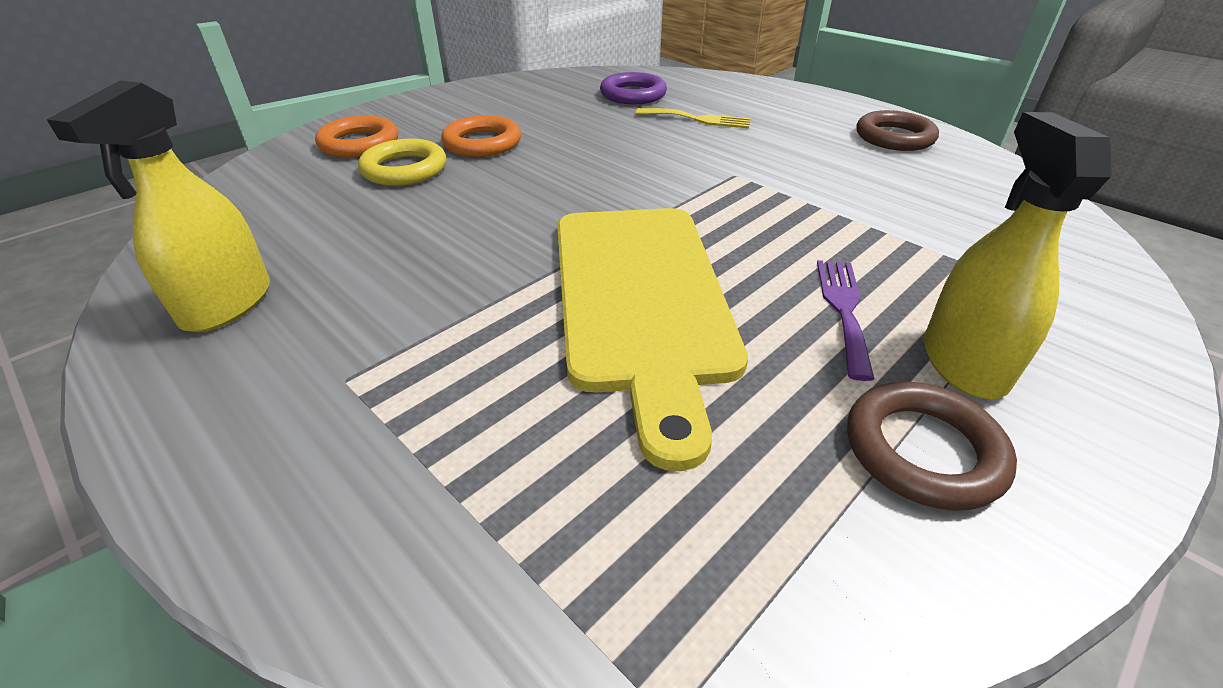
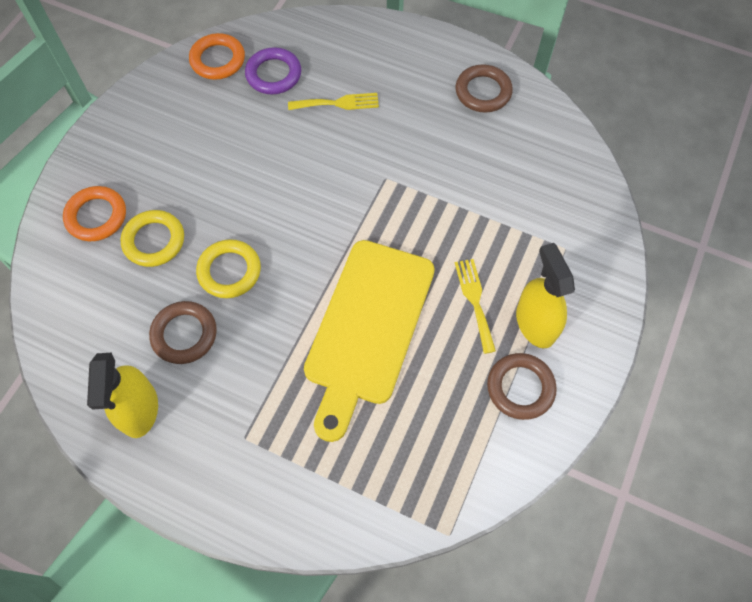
camera: 20 degrees left, 25 degrees up
orange ring [441,115,521,157] -> orange ring moved to [189,33,245,80]
yellow cutting board [557,208,748,471] -> yellow cutting board turned 45 degrees clockwise [304,240,435,442]
purple fork [817,260,874,381] -> yellow fork [455,259,496,354]
none -> brown ring [149,301,217,364]
none -> yellow ring [196,239,261,298]

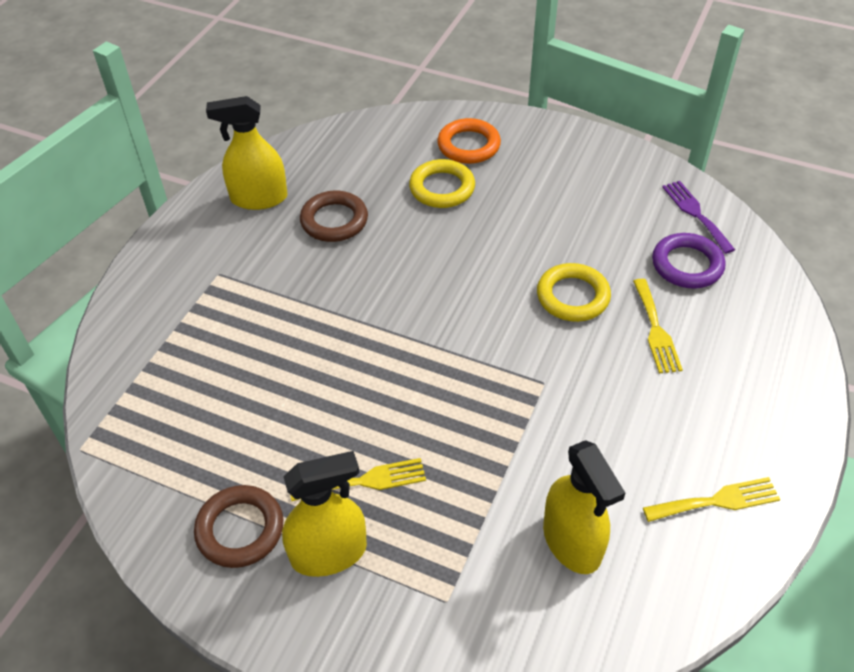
camera: 90 degrees right, 15 degrees down
orange ring [189,33,245,80] -> purple fork [662,181,735,254]
yellow ring [196,239,261,298] -> yellow ring moved to [537,263,611,322]
yellow cutting board [304,240,435,442] -> none
brown ring [456,64,513,112] -> yellow fork [643,477,780,522]
none -> yellow spray bottle [543,440,625,574]

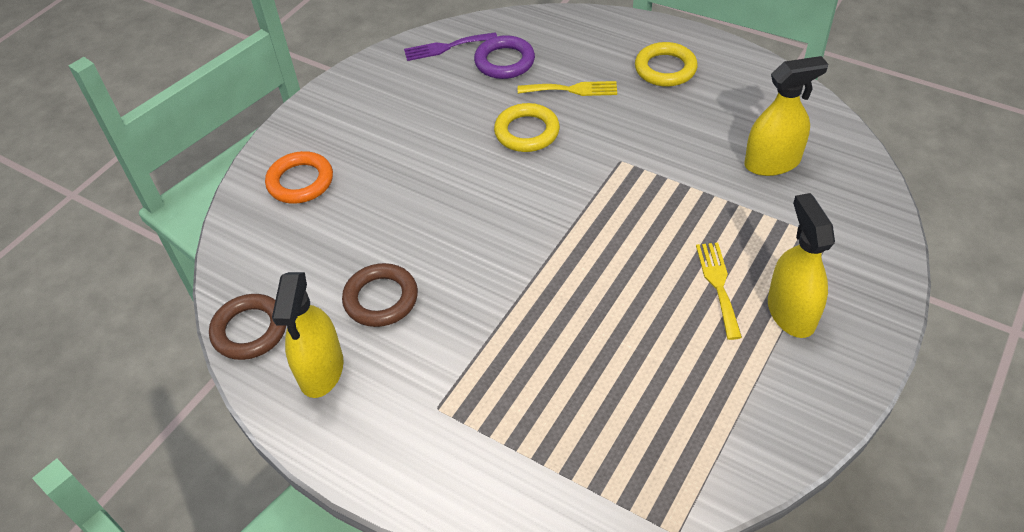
camera: 80 degrees left, 0 degrees up
brown ring [194,485,284,568] -> brown ring moved to [209,294,286,360]
yellow ring [409,159,475,208] -> yellow ring moved to [635,42,698,87]
yellow fork [643,477,780,522] -> none

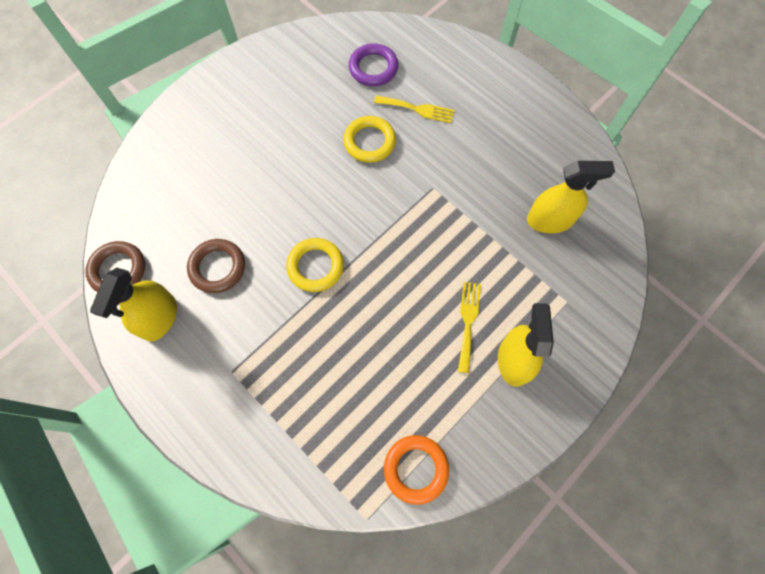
camera: 10 degrees right, 20 degrees up
orange ring [265,151,333,204] -> orange ring moved to [384,435,449,505]
purple fork [404,32,497,61] -> none
yellow ring [635,42,698,87] -> yellow ring moved to [286,238,344,292]

